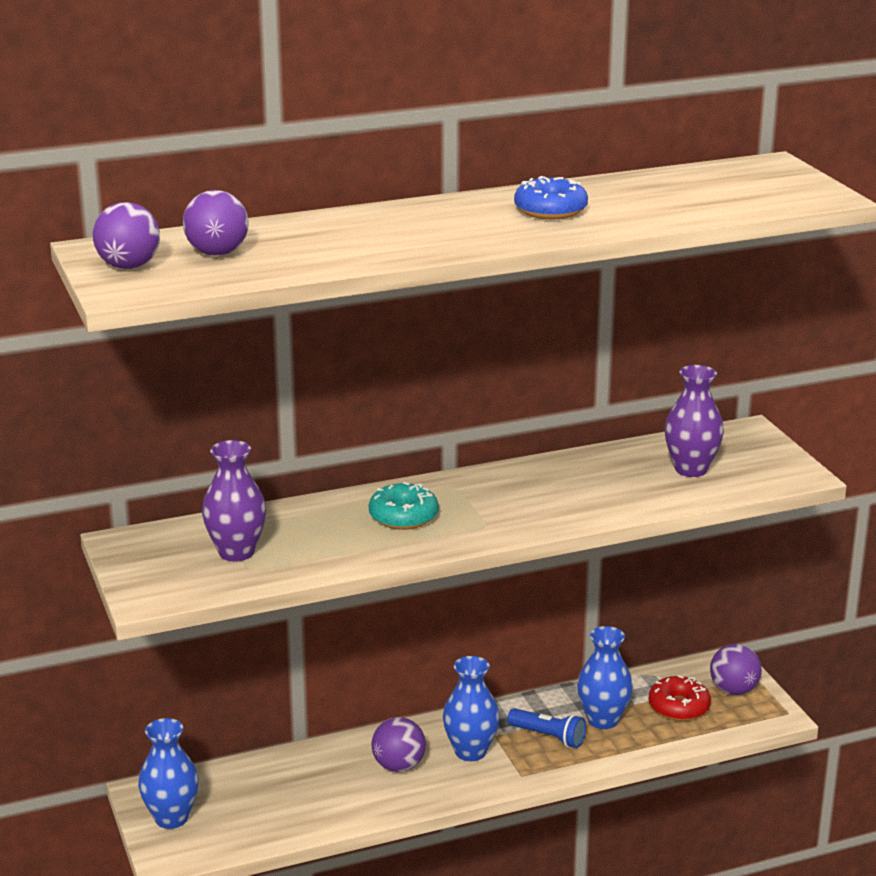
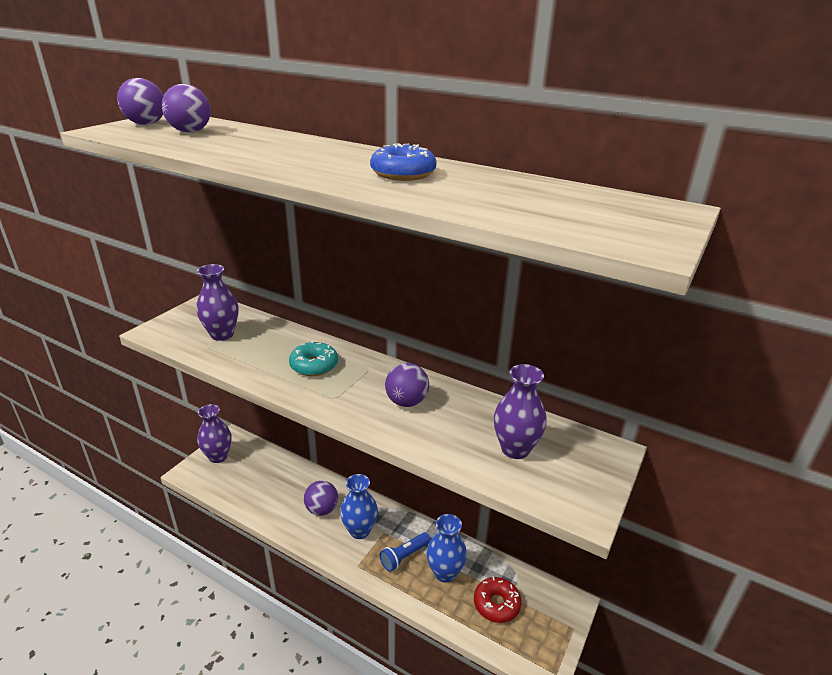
camera: 50 degrees right, 5 degrees up
blue vase [138,718,199,829] -> purple vase [197,404,232,463]
blue flashlight [507,708,586,748] -> blue flashlight turned 60 degrees clockwise [380,532,431,572]
purple ball [710,644,762,695] -> purple ball moved to [385,363,429,407]

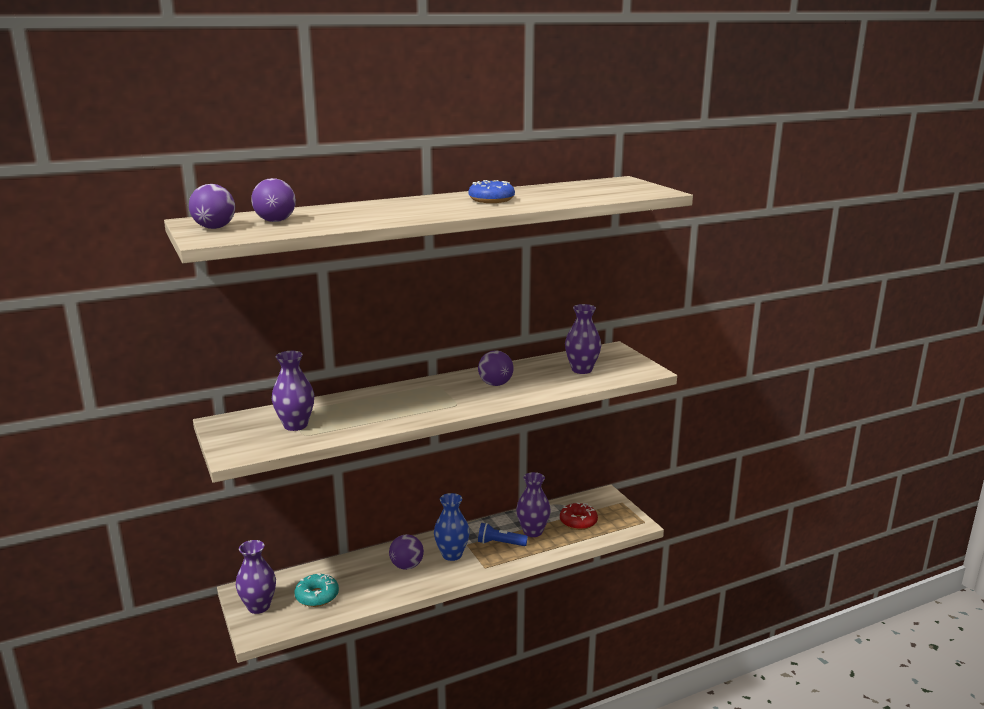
camera: 55 degrees left, 10 degrees down
turquoise donut [289,341,338,376] -> turquoise donut moved to [295,573,339,607]
blue flashlight [380,532,431,572] -> blue flashlight turned 105 degrees clockwise [478,523,528,546]
blue vase [427,514,467,583] -> purple vase [516,472,551,537]

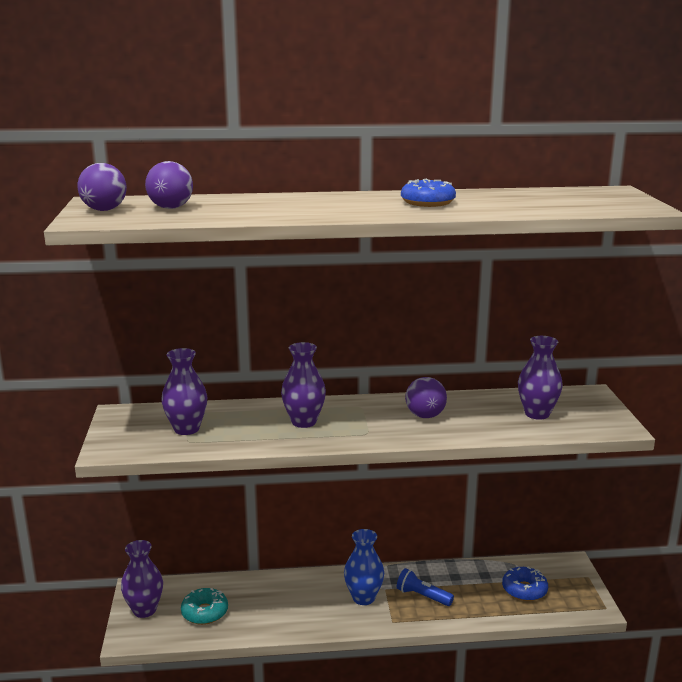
camera: 20 degrees right, 0 degrees up
purple ball [389,534,424,570] -> none
purple vase [516,472,551,537] -> purple vase moved to [281,342,326,428]
red donut [560,502,598,530] -> blue donut [502,567,548,601]

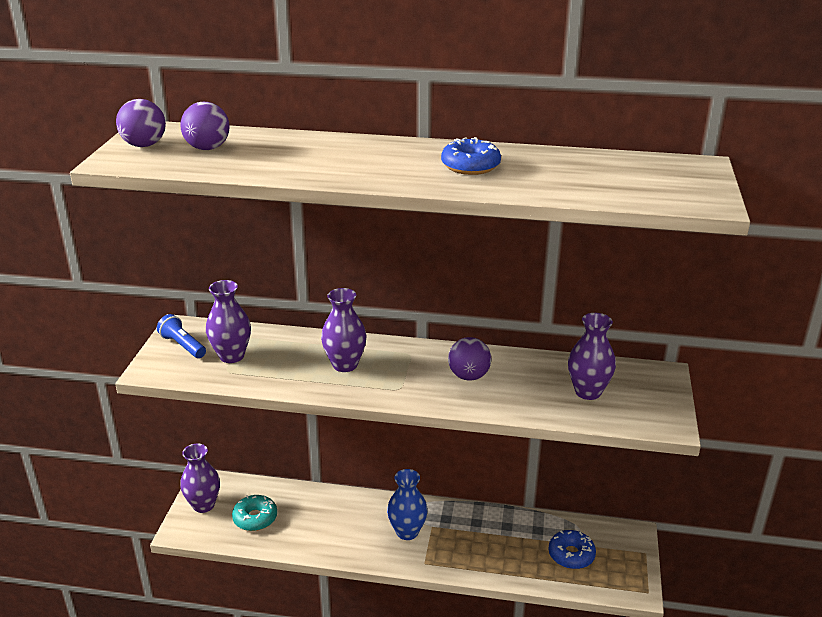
camera: 15 degrees right, 10 degrees up
blue flashlight [397,568,454,606] -> blue flashlight moved to [157,314,206,358]

